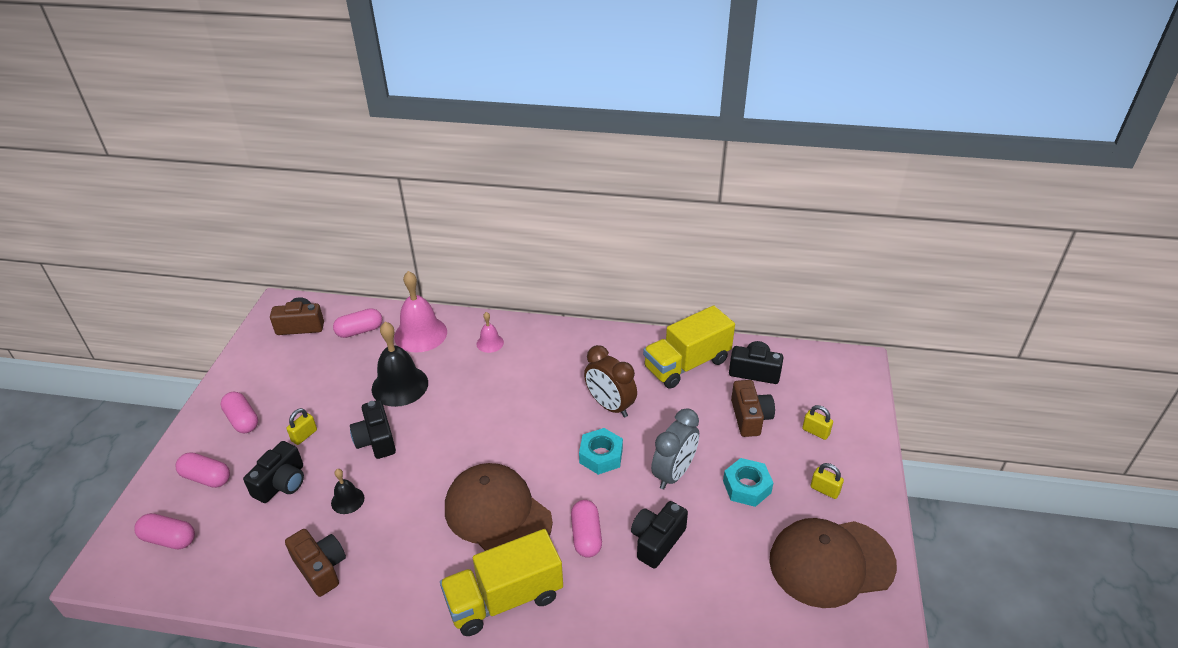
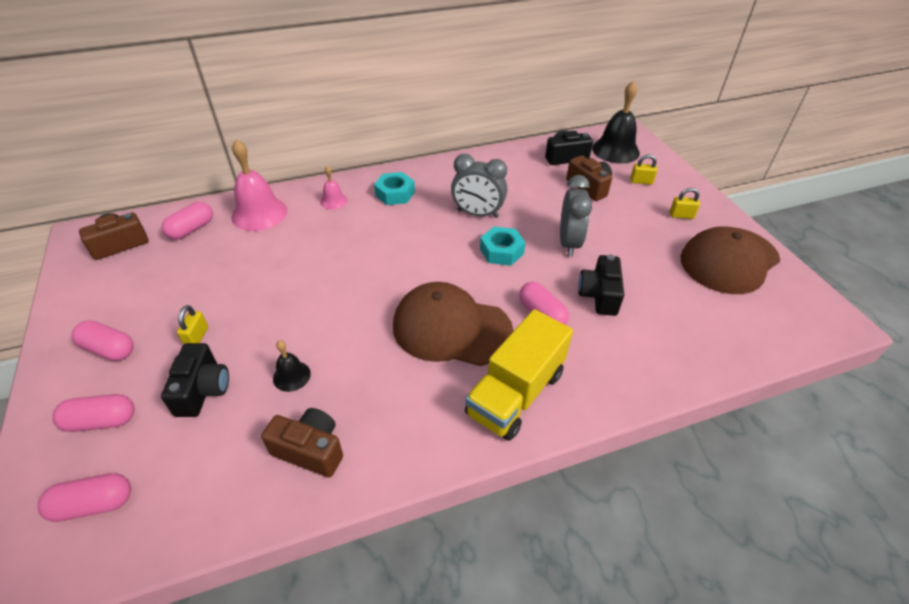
camera: 30 degrees left, 5 degrees up
black camera [350,400,396,459] -> none
black bell [372,322,428,407] -> black bell moved to [592,81,640,164]
brown clock [584,345,637,417] -> grey clock [451,154,507,218]
yellow truck [643,305,735,389] -> none
turquoise nut [723,458,773,507] -> turquoise nut moved to [374,172,415,205]

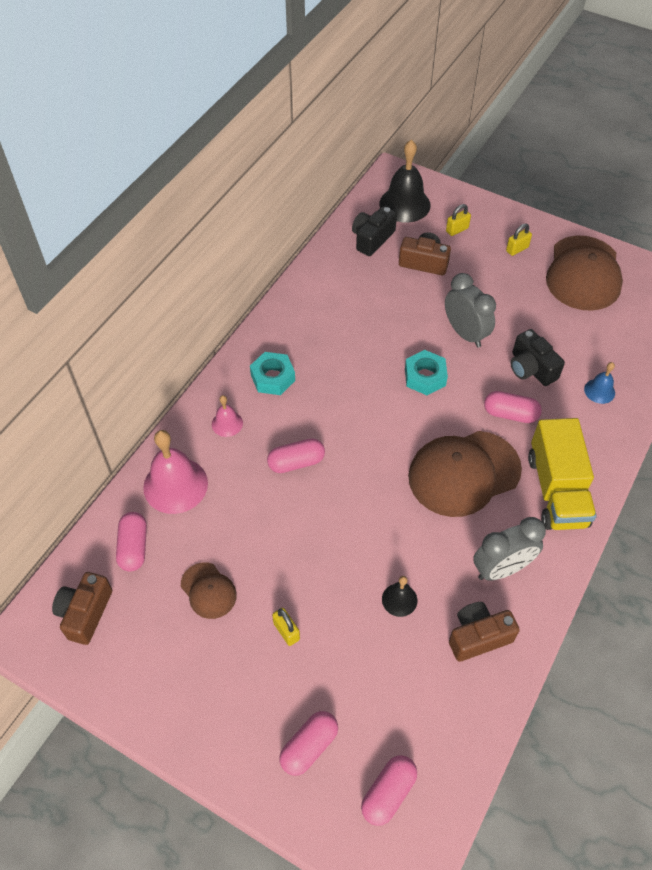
camera: 40 degrees left, 10 degrees up
pink capsule [72,321,134,361] -> pink capsule moved to [267,438,325,473]
black camera [161,343,229,417] -> none
grey clock [451,154,507,218] -> grey clock moved to [473,517,546,581]
none -> brown cap [181,562,237,619]
none -> blue bell [584,362,615,404]

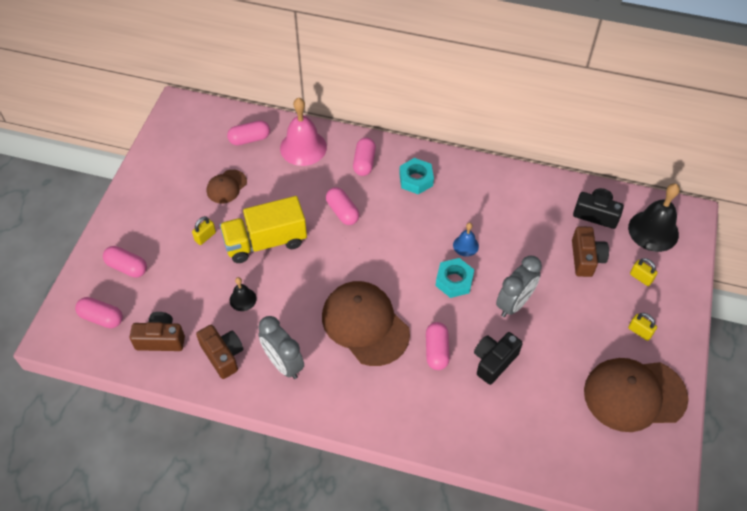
camera: 75 degrees right, 0 degrees up
brown camera [52,572,112,645] -> brown camera moved to [130,312,185,351]
pink bell [212,395,243,437] -> pink capsule [353,137,376,176]
yellow truck [528,418,597,530] -> yellow truck moved to [220,196,307,263]
blue bell [584,362,615,404] -> blue bell moved to [453,223,479,257]

